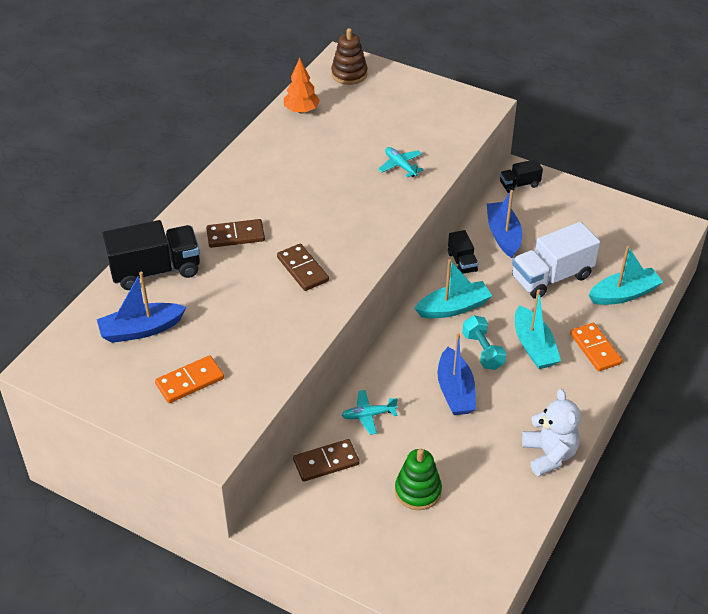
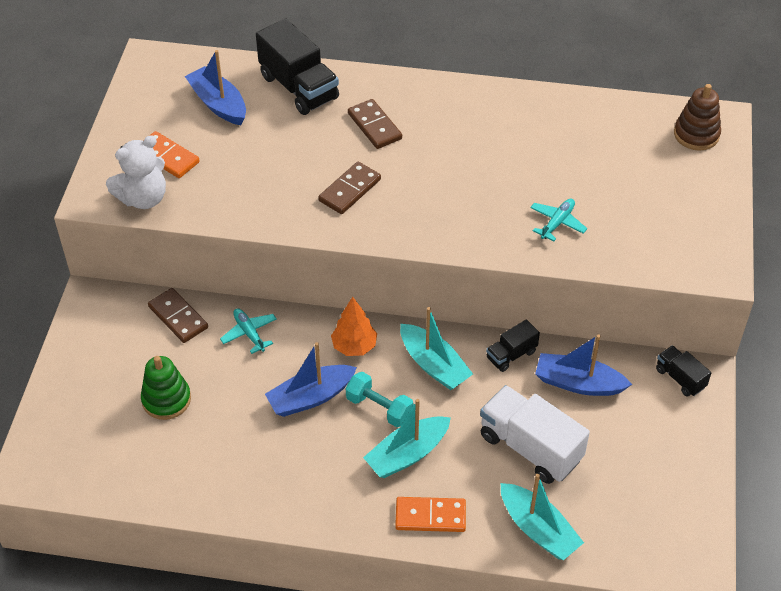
camera: 70 degrees right, 5 degrees up
orange tree [284,58,320,114] -> orange tree moved to [331,297,377,356]
turquoise dumbbell [462,315,506,370] -> turquoise dumbbell turned 75 degrees clockwise [346,372,413,427]
blue boat [487,190,522,258] -> blue boat turned 135 degrees counterclockwise [535,334,632,396]
white teddy bear [522,389,581,476] -> white teddy bear moved to [106,135,166,209]
orange domino [570,323,622,371] -> orange domino turned 45 degrees clockwise [395,497,466,532]

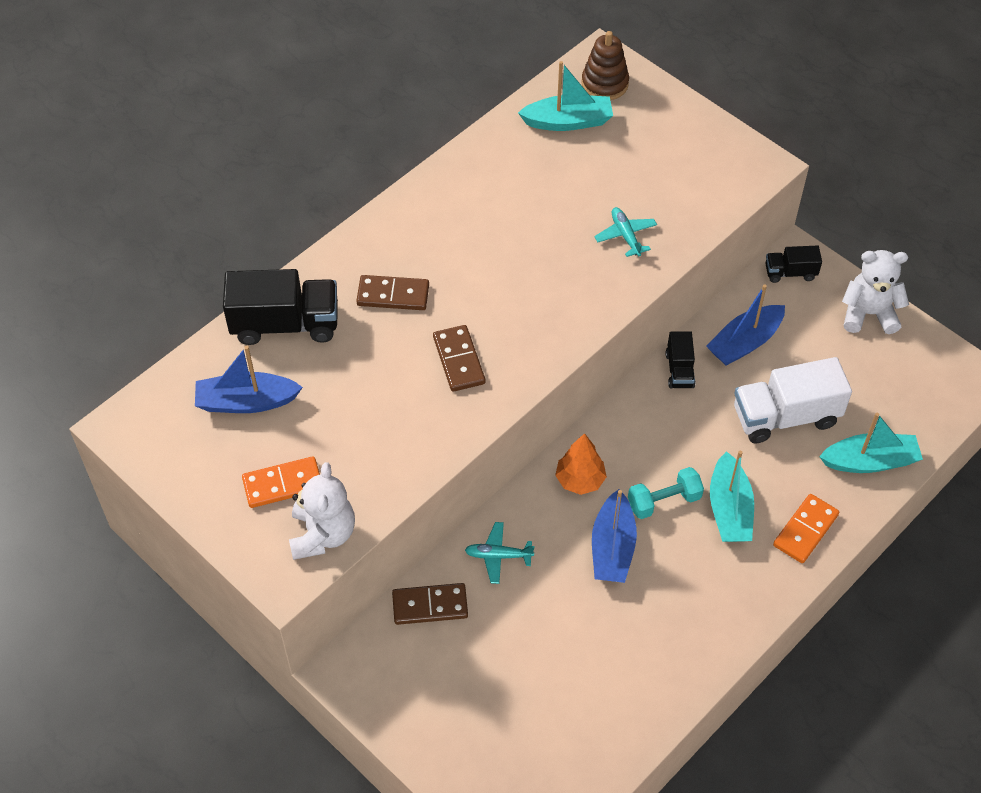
camera: 55 degrees left, 5 degrees up
green stacking toy [141,356,191,420] -> none
turquoise boat [400,307,473,390] -> turquoise boat moved to [518,61,613,131]
none -> white teddy bear [842,250,909,334]

